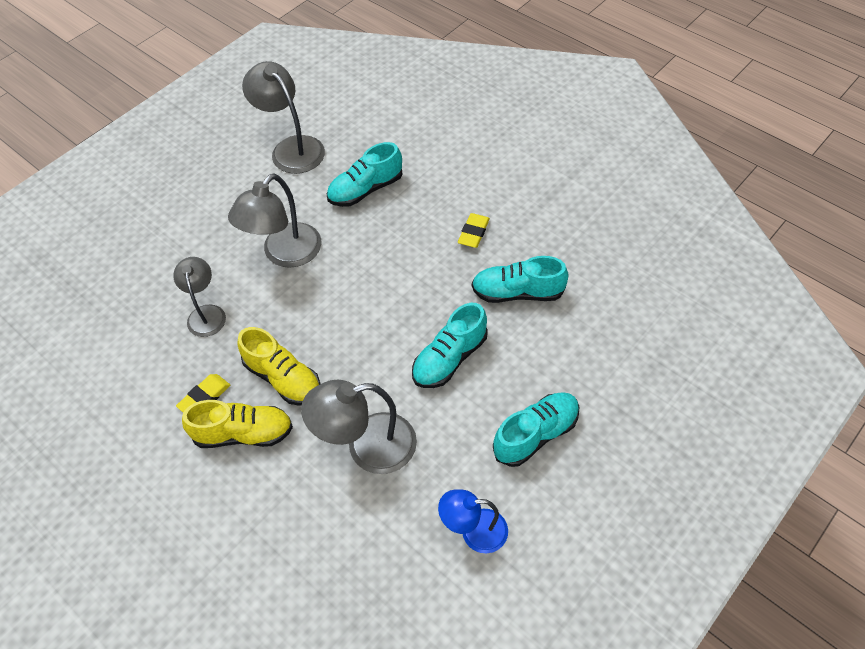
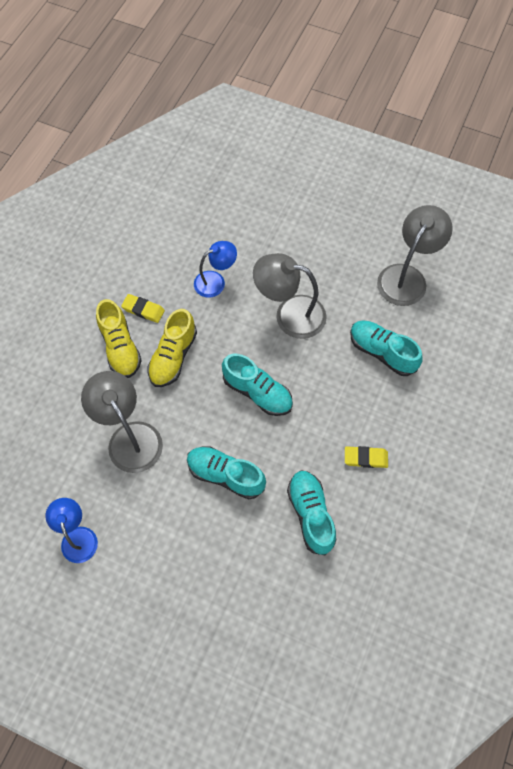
camera: 70 degrees right, 10 degrees up
grey lamp [173,257,226,337] -> blue lamp [194,241,237,298]
turquoise shoe [493,392,580,467] -> turquoise shoe moved to [222,354,293,416]

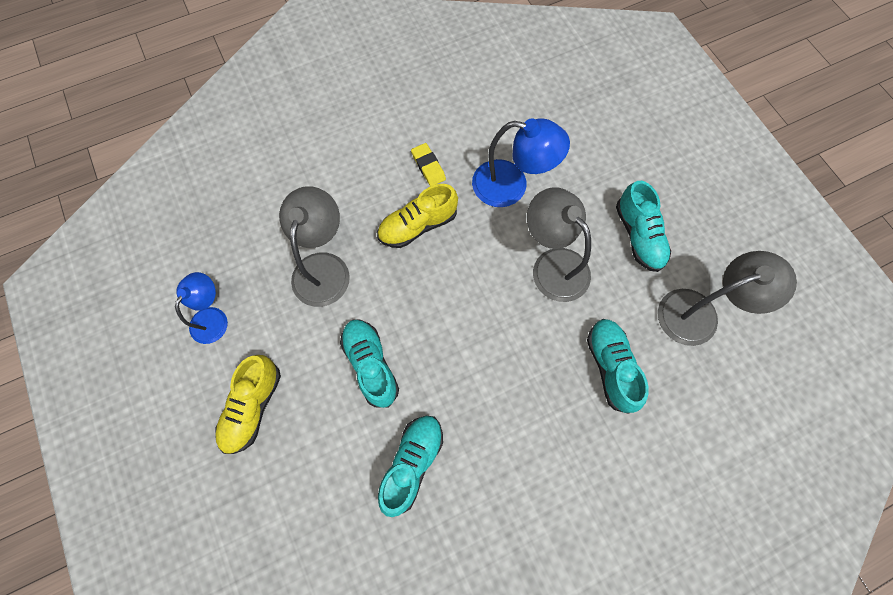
camera: 40 degrees right, 5 degrees up
yellow shoe [96,299,142,378] -> yellow shoe moved to [215,355,281,454]
blue lamp [194,241,237,298] -> blue lamp [472,118,570,207], size x1.57
turquoise shoe [222,354,293,416] -> turquoise shoe moved to [616,181,671,272]
yellow eraser [345,446,388,468] -> none

